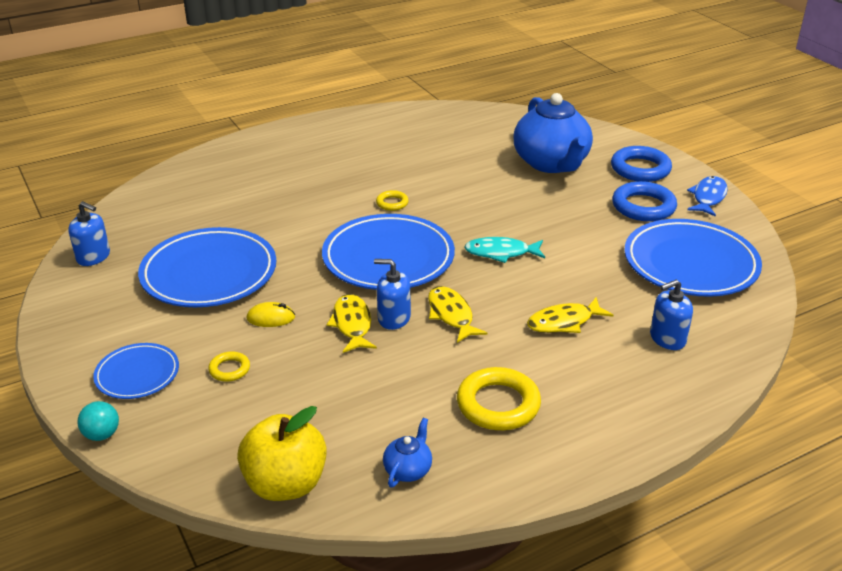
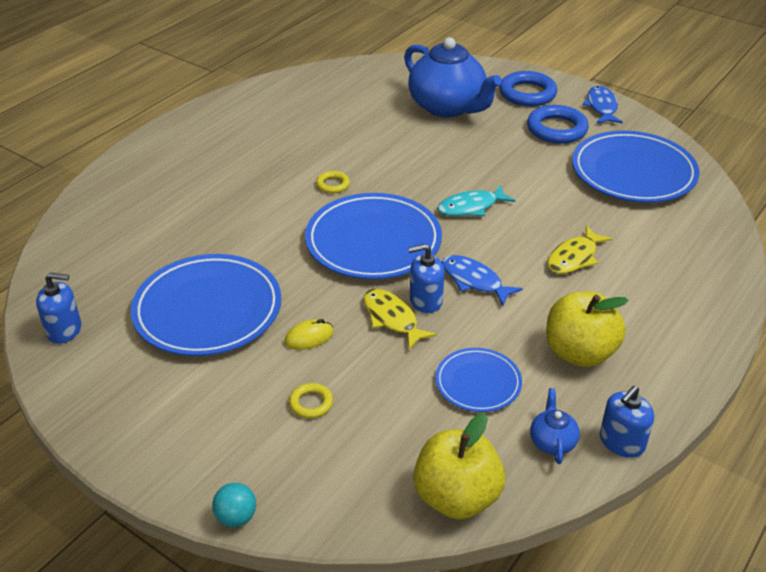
camera: 25 degrees left, 5 degrees up
blue plate [93,343,179,399] -> blue plate moved to [435,348,522,412]
yellow fish [428,286,487,343] -> blue fish [442,255,523,306]
yellow ring [457,367,541,430] -> yellow apple [546,291,629,367]
blue soap dispenser [650,280,693,350] -> blue soap dispenser moved to [600,386,654,458]

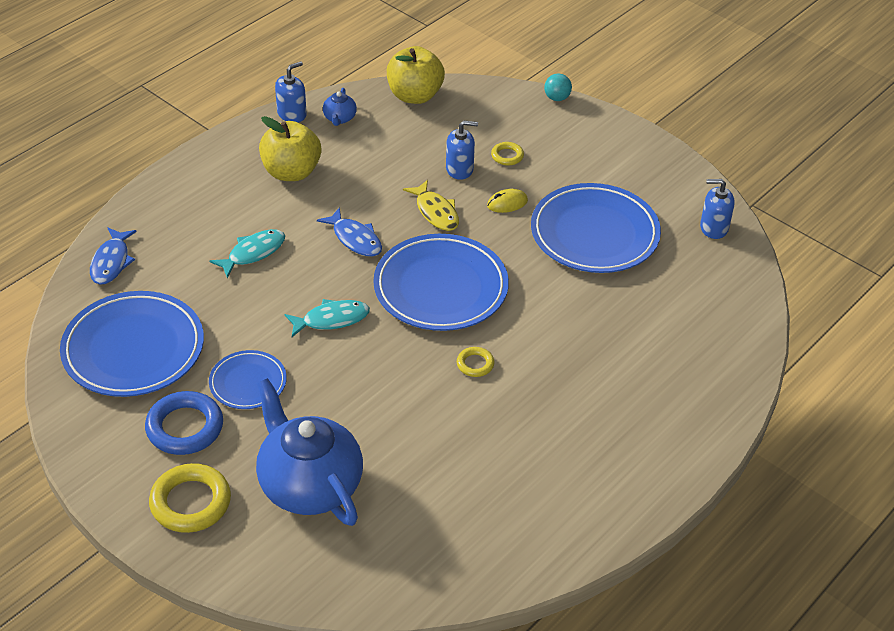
camera: 175 degrees left, 5 degrees up
blue soap dispenser [408,244,445,313] -> blue soap dispenser moved to [446,120,478,180]
blue plate [435,348,522,412] -> blue plate moved to [209,350,287,409]
blue ring [499,71,557,107] -> yellow ring [149,463,231,533]
yellow fish [547,226,612,274] -> turquoise fish [209,229,285,278]
blue fish [583,85,623,124] -> blue fish moved to [90,227,137,285]

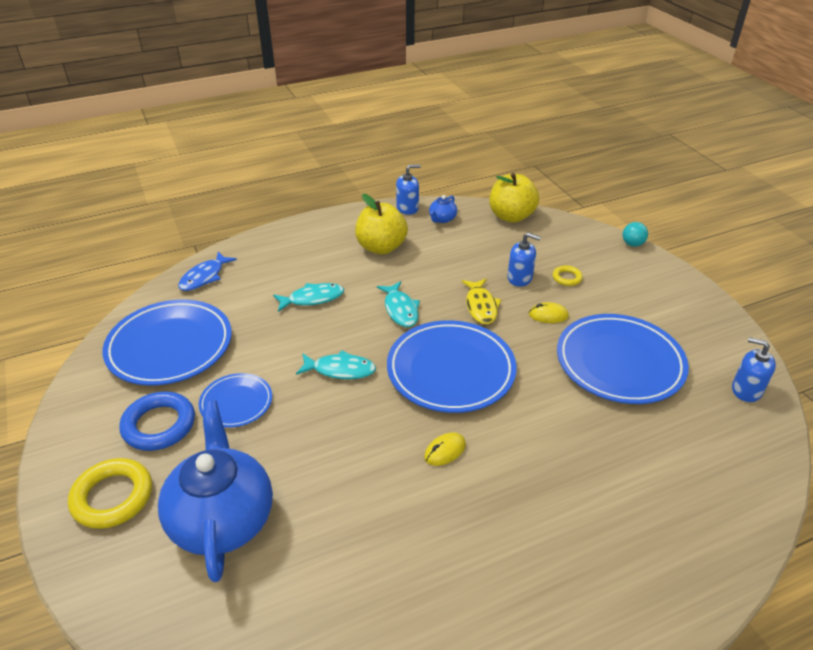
camera: 25 degrees right, 5 degrees down
blue fish [317,207,382,257] -> turquoise fish [377,281,420,327]
yellow ring [457,347,494,377] -> yellow mouse [424,433,466,466]

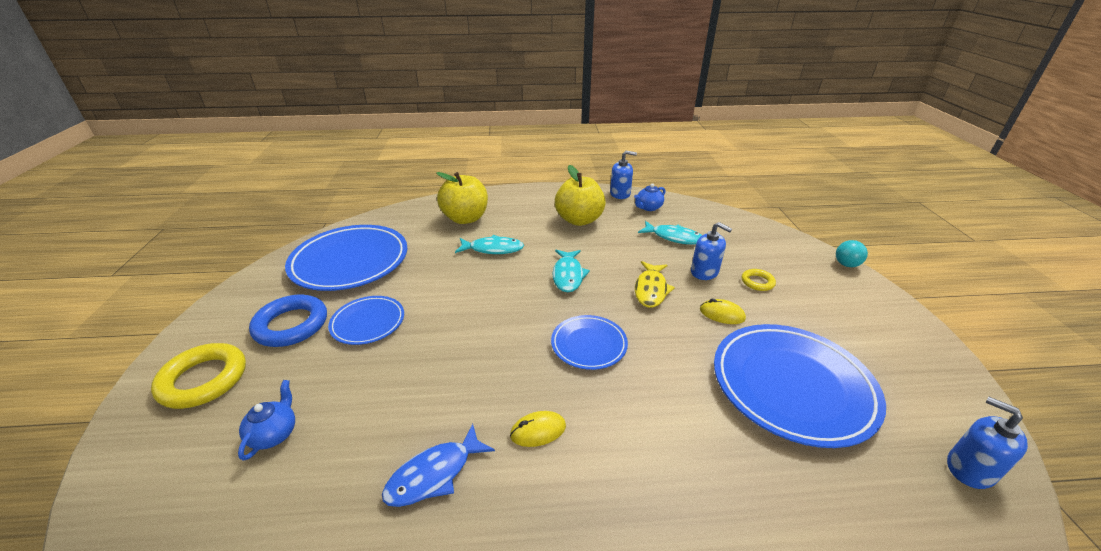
camera: 20 degrees right, 5 degrees down
blue teapot [158,401,273,582] -> blue teapot [238,380,295,461], size x0.41
blue fish [178,252,237,291] -> blue fish moved to [382,424,495,507]
turquoise fish [296,350,376,379] -> turquoise fish moved to [638,221,702,245]
blue plate [387,320,517,413] -> blue plate [551,315,628,370], size x0.54
yellow apple [489,173,539,223] -> yellow apple moved to [436,172,488,224]

